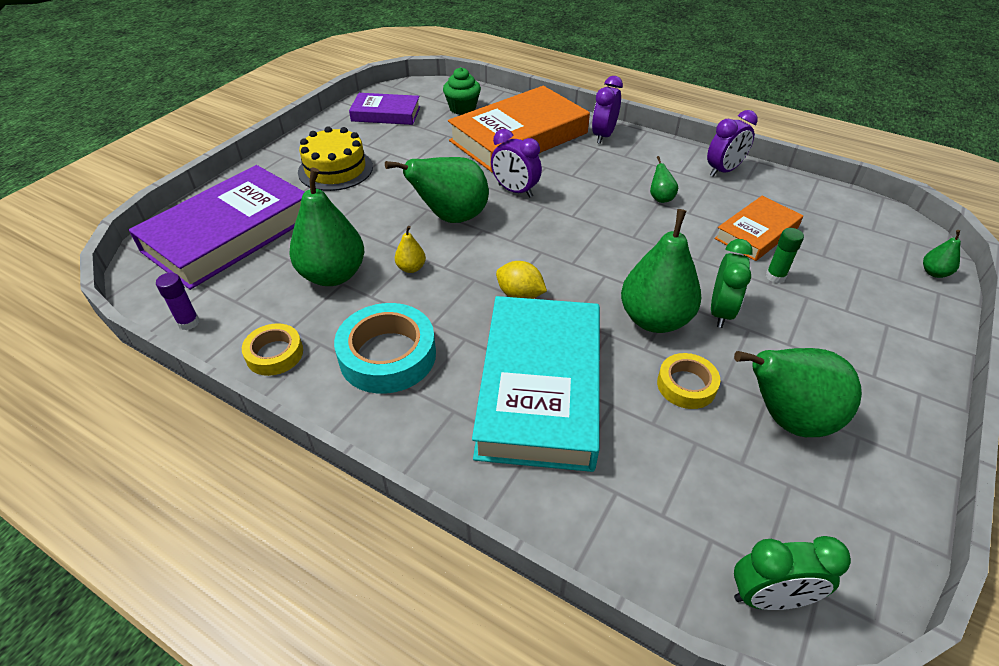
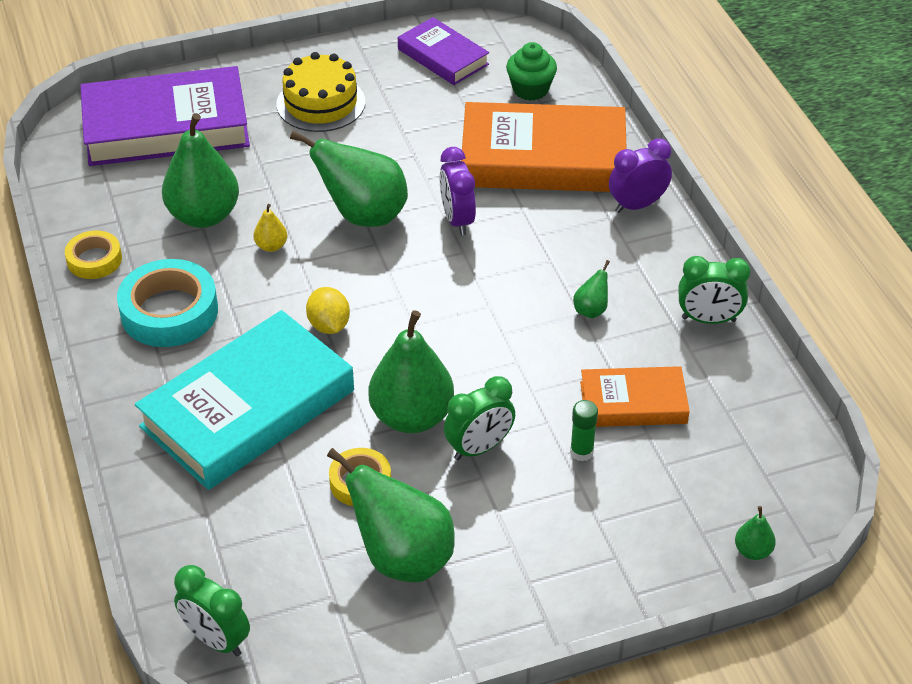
camera: 40 degrees right, 0 degrees up
purple glue stick [156,273,200,330] -> none
purple clock [707,110,758,177] -> green clock [679,256,750,324]

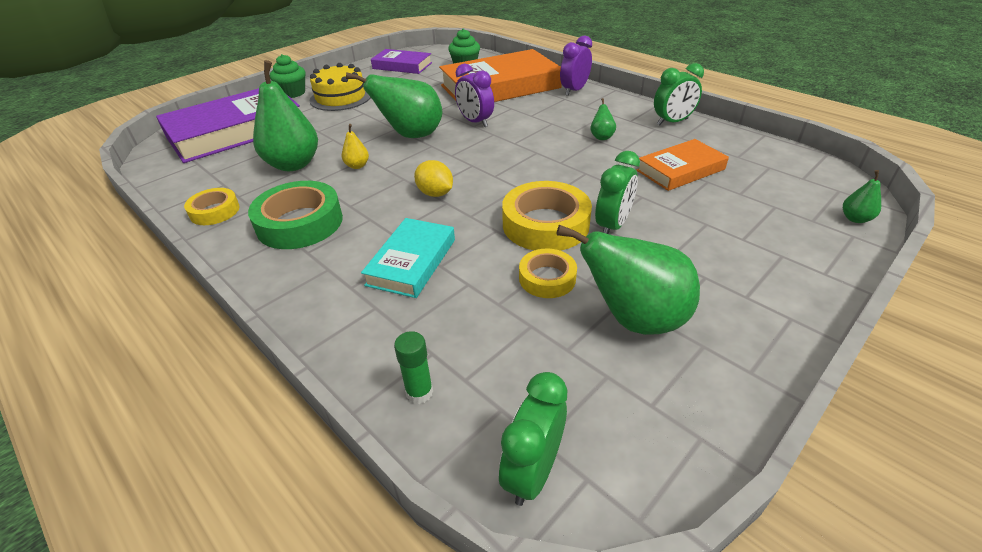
camera: 25 degrees left, 5 degrees down
turquoise tape [117,259,218,347] -> green tape [248,181,343,249]
turquoise book [135,310,354,490] -> turquoise book [361,218,455,298], size x0.54
green clock [174,565,250,656] -> green clock turned 105 degrees clockwise [499,372,567,506]
green pear [369,310,454,433] -> yellow tape [502,181,592,251]
green glue stick [570,400,598,461] -> green glue stick moved to [394,331,433,404]
none -> green cupcake [270,54,306,98]

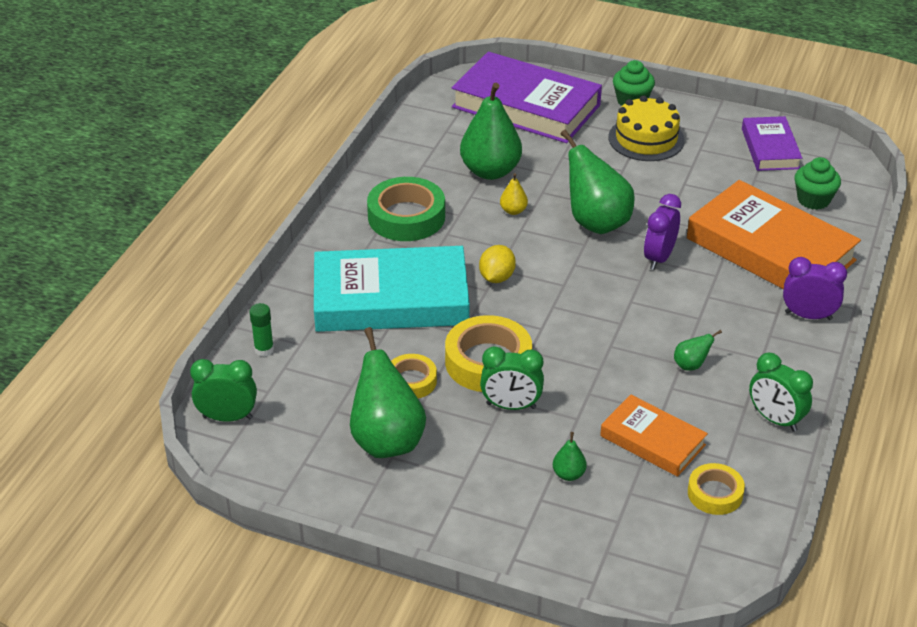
camera: 65 degrees right, 0 degrees up
yellow tape [184,188,240,225] -> yellow tape moved to [688,463,745,515]
turquoise book [361,218,455,298] -> turquoise book [314,246,470,332], size x1.84
green pear [843,170,881,223] -> green pear moved to [553,432,587,481]

